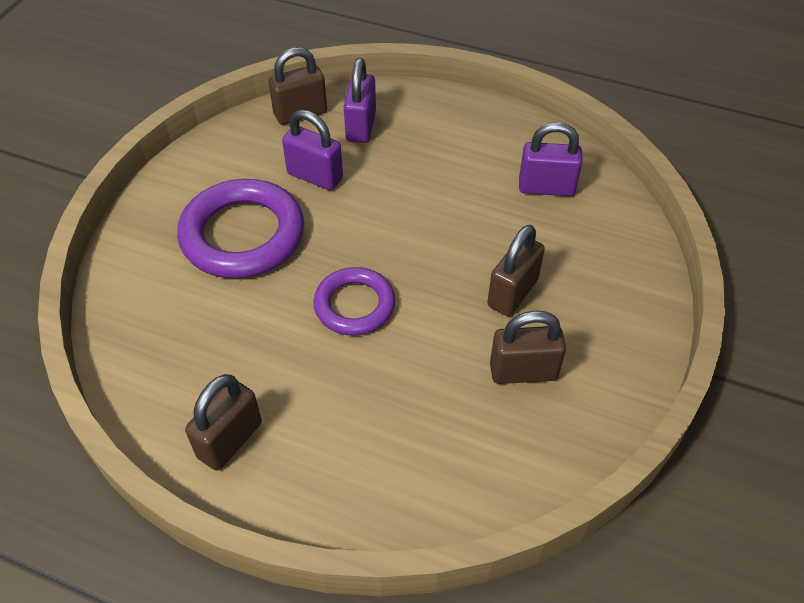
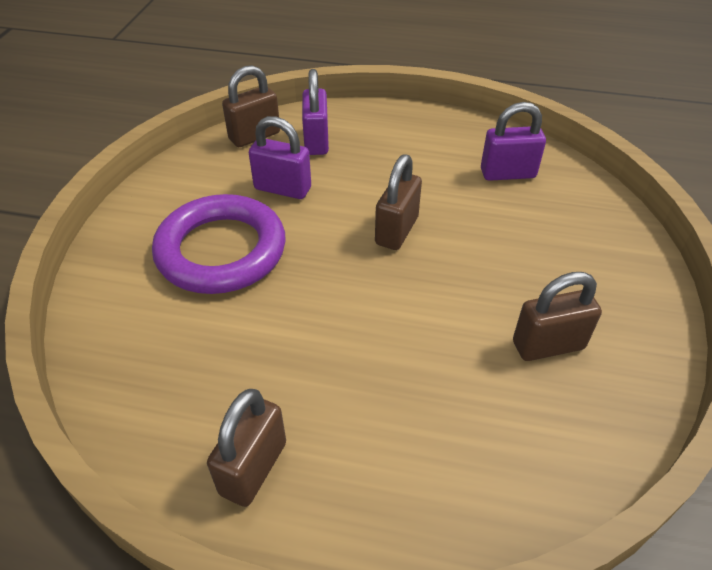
camera: 10 degrees left, 5 degrees down
purple ring [313,267,395,336] -> none
brown padlock [487,225,545,316] -> brown padlock moved to [375,154,422,250]

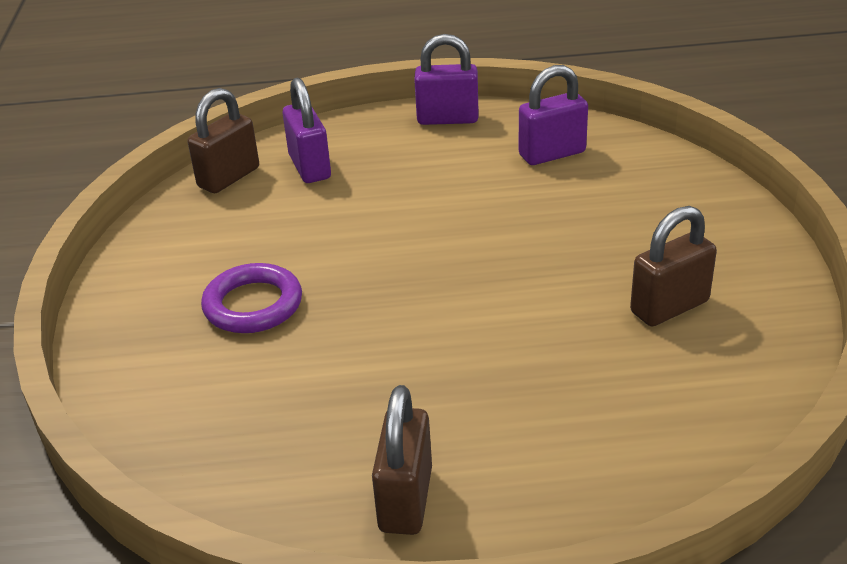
camera: 15 degrees left, 10 degrees down
purple ring [152,194,286,294] -> purple ring [201,263,302,333], size x0.61
purple padlock [249,116,311,199] -> purple padlock moved to [414,34,479,125]
brown padlock [375,154,422,250] -> none

